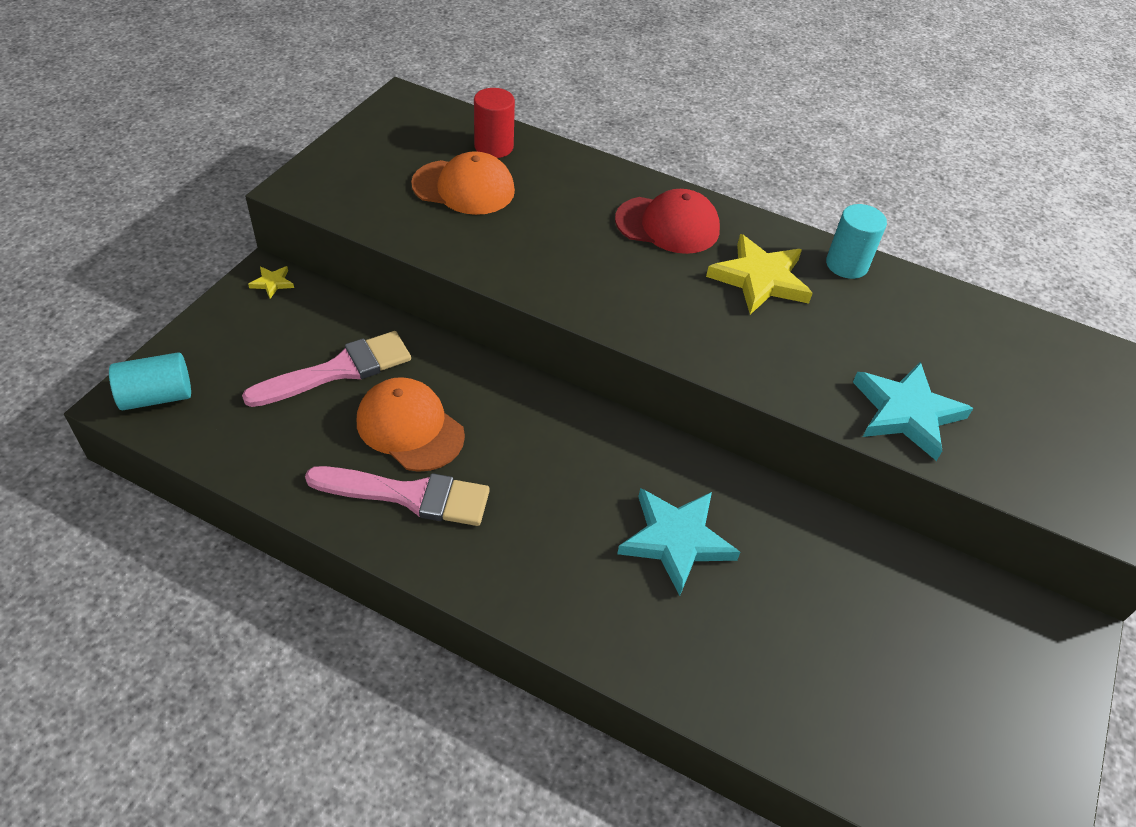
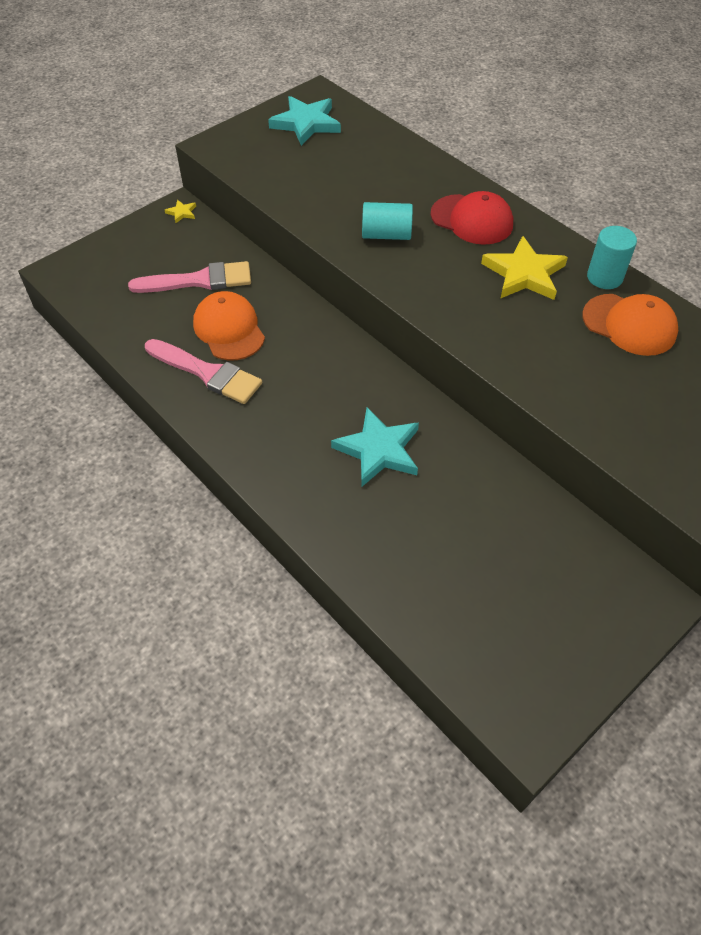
camera: 25 degrees right, 5 degrees up
turquoise cylinder [109,352,191,410] -> turquoise cylinder moved to [362,202,413,240]
orange cap [411,151,515,215] -> orange cap moved to [583,294,678,356]
red cylinder [474,88,515,158] -> none
turquoise star [853,362,973,461] -> turquoise star moved to [268,96,341,146]

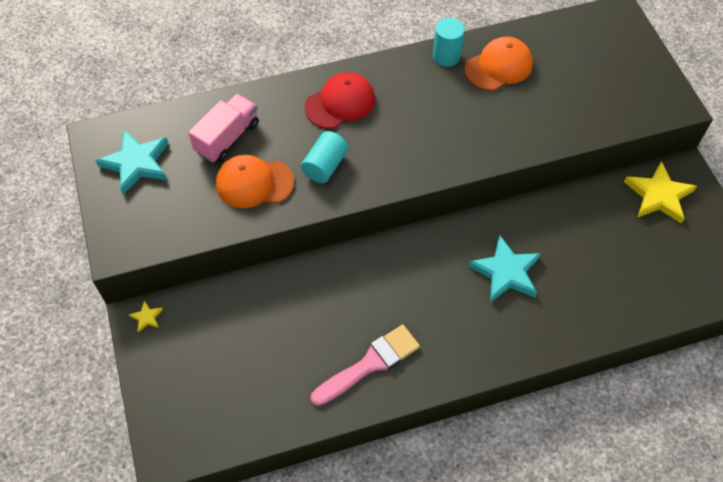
camera: 65 degrees left, 5 degrees up
pink brush [128,261,251,293] -> none
orange cap [193,291,265,361] -> orange cap moved to [216,155,294,208]
yellow star [481,236,568,300] -> yellow star moved to [624,161,697,224]
none -> pink truck [188,94,259,163]

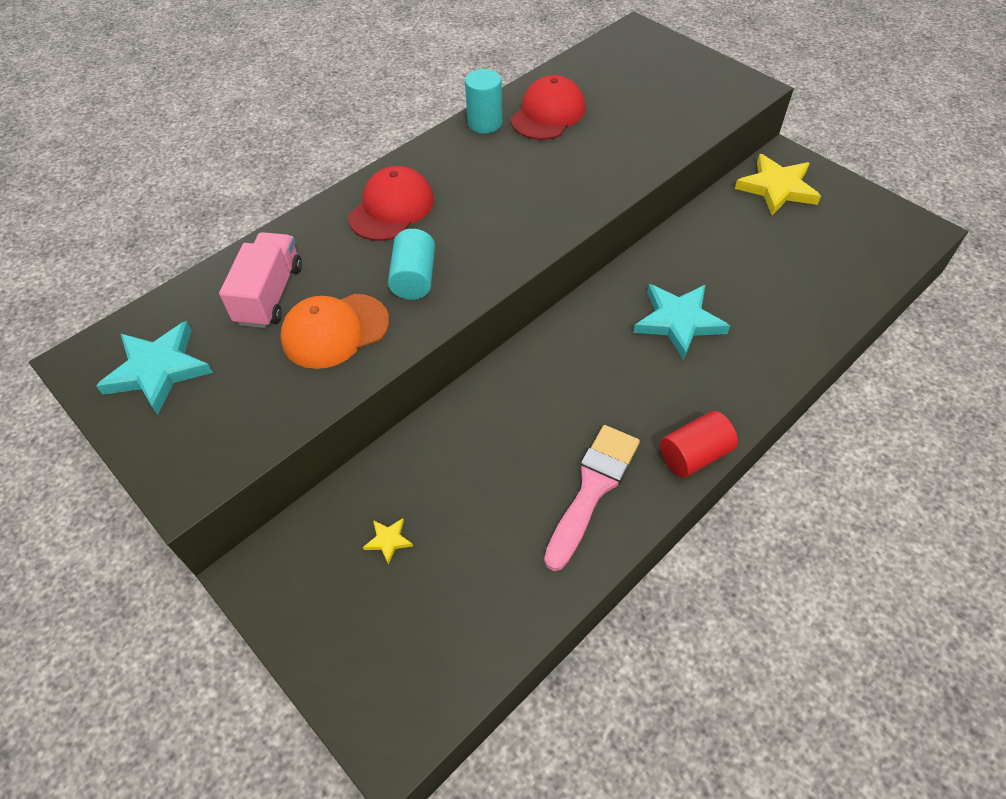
camera: 25 degrees left, 5 degrees down
yellow star [129,301,163,332] -> yellow star moved to [363,518,413,565]
orange cap [465,36,533,91] -> red cap [511,75,586,140]
none -> red cylinder [660,411,738,478]

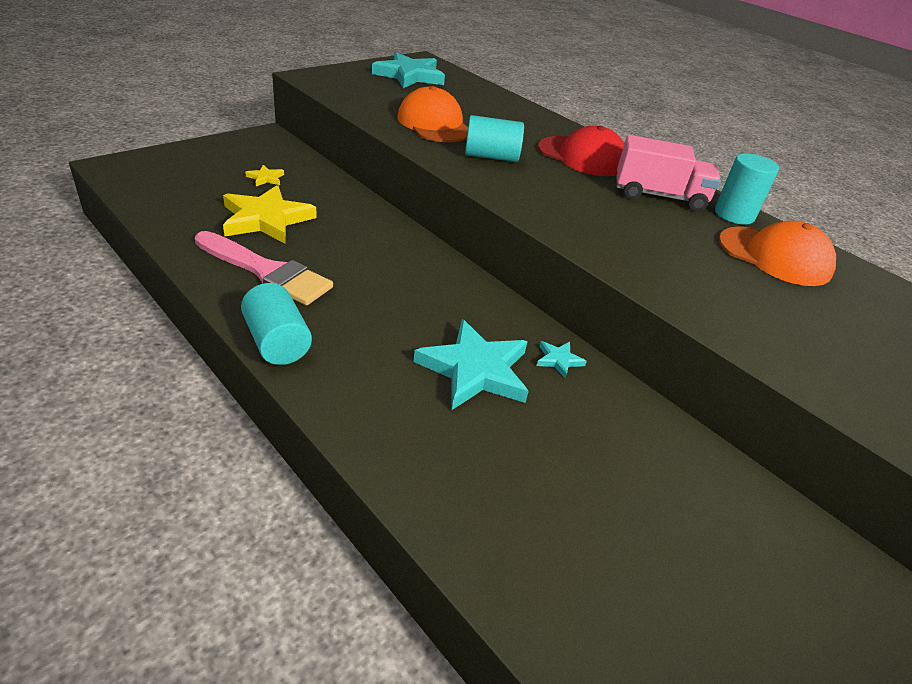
camera: 85 degrees right, 15 degrees down
pink truck [219,232,302,328] -> pink truck moved to [616,135,721,211]
red cap [511,75,586,140] -> orange cap [719,221,836,286]
red cylinder [660,411,738,478] -> turquoise cylinder [241,283,312,365]
yellow star [735,154,821,215] -> yellow star moved to [223,185,317,244]
none -> turquoise star [536,341,587,379]

